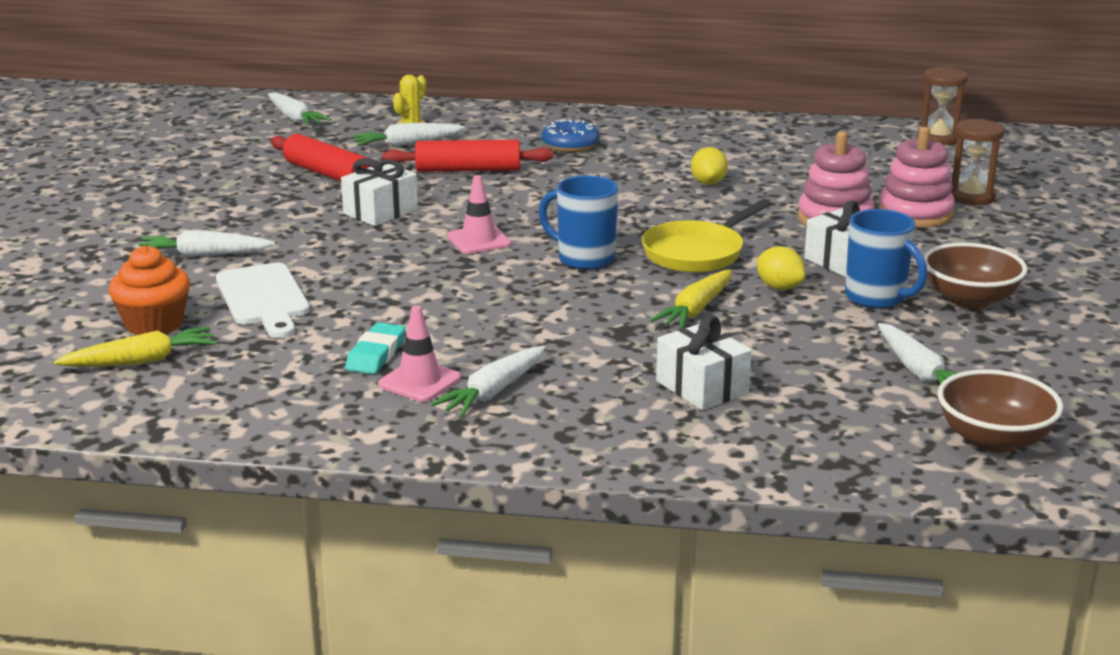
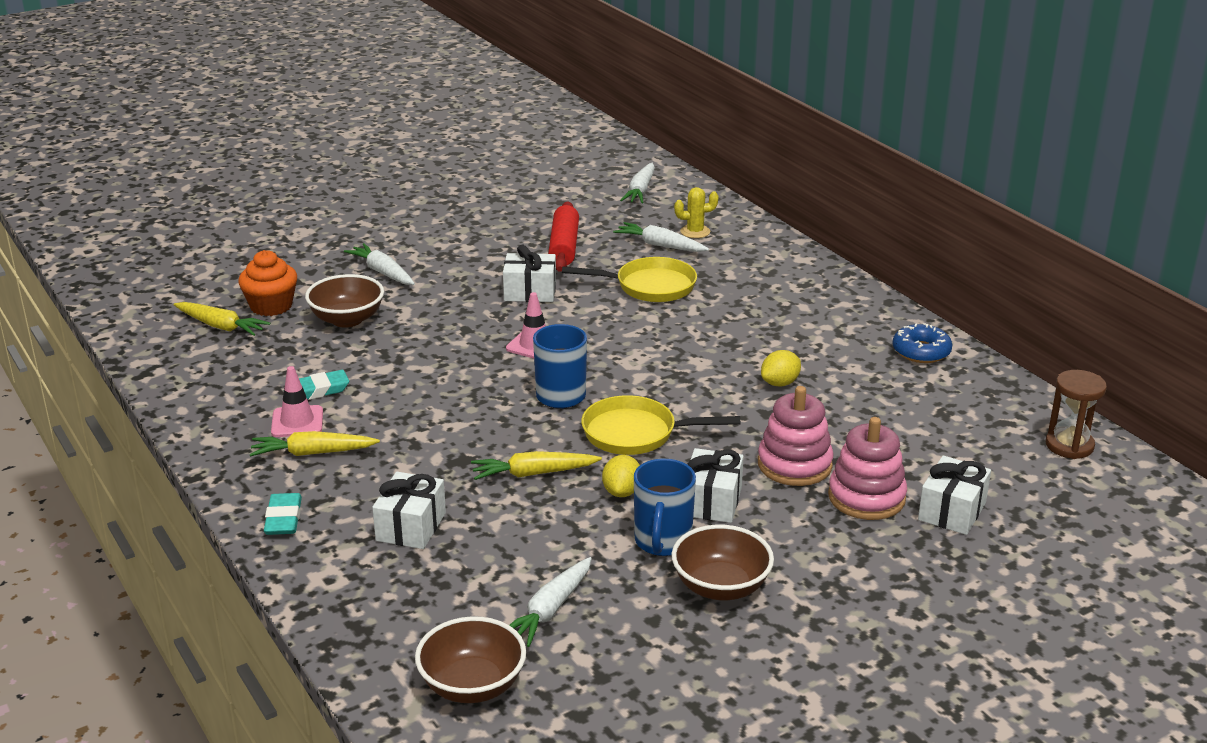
camera: 50 degrees right, 5 degrees up
white cutting board [216,263,310,338] -> brown bowl [305,274,384,328]
red rolling pin [382,140,553,172] -> yellow pan [562,257,697,302]
white carrot [431,346,546,417] -> yellow carrot [250,431,380,456]
blue donut [541,119,600,152] -> blue donut moved to [892,323,953,363]
brown hourglass [951,119,1005,205] -> white gift [918,456,991,535]
none -> turquoise eraser [264,493,302,535]

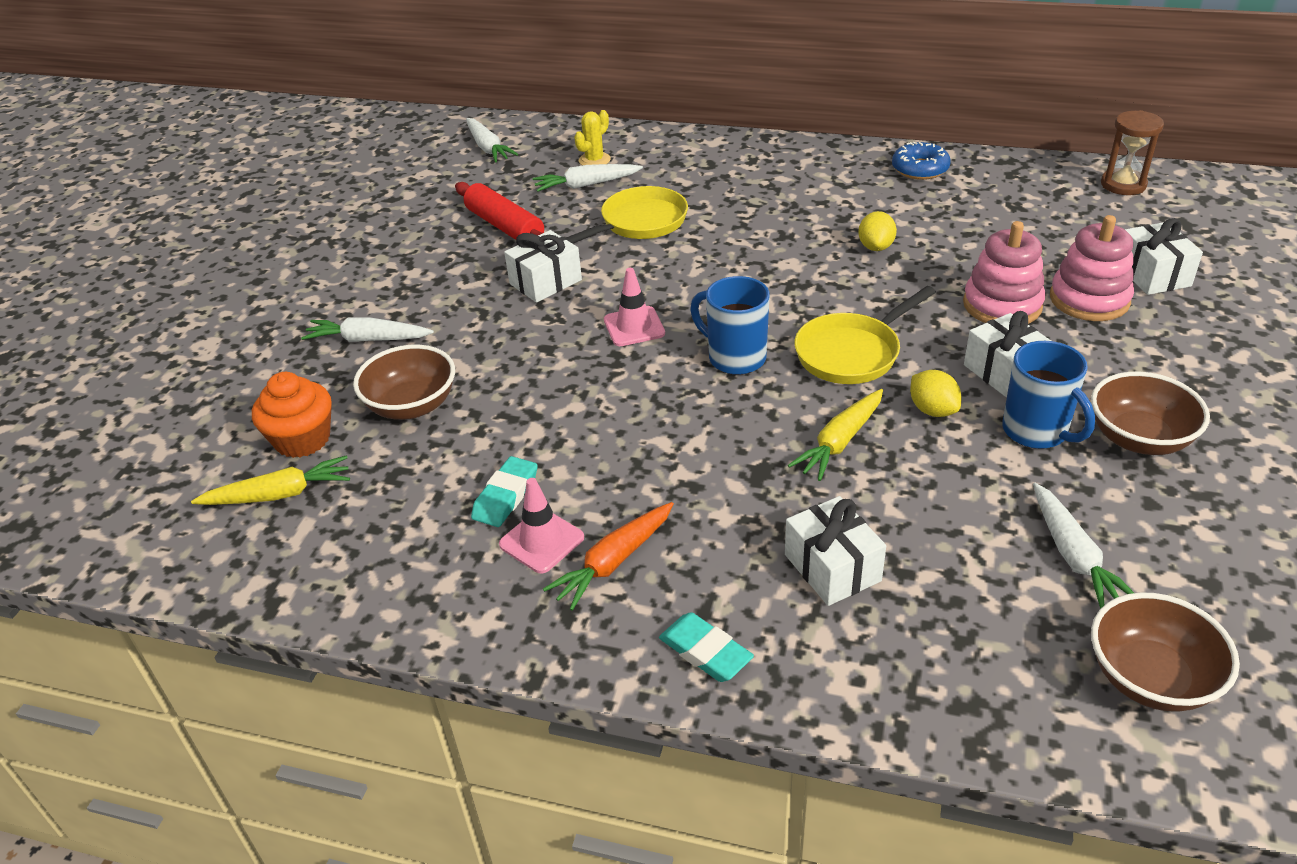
camera: 40 degrees left, 10 degrees up
yellow carrot [250,431,380,456] -> orange carrot [543,502,674,611]

